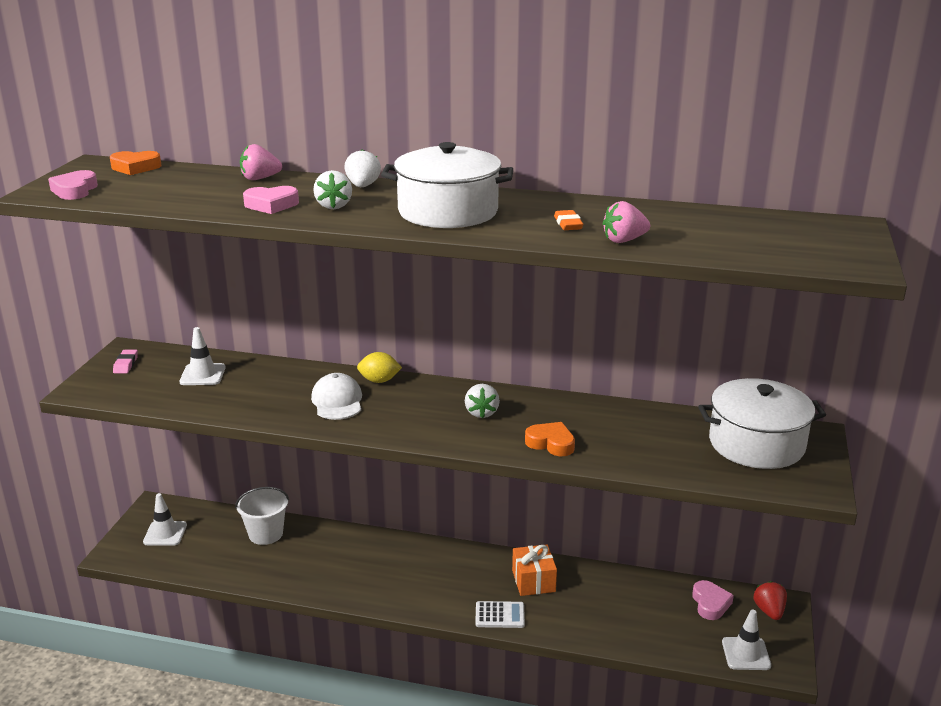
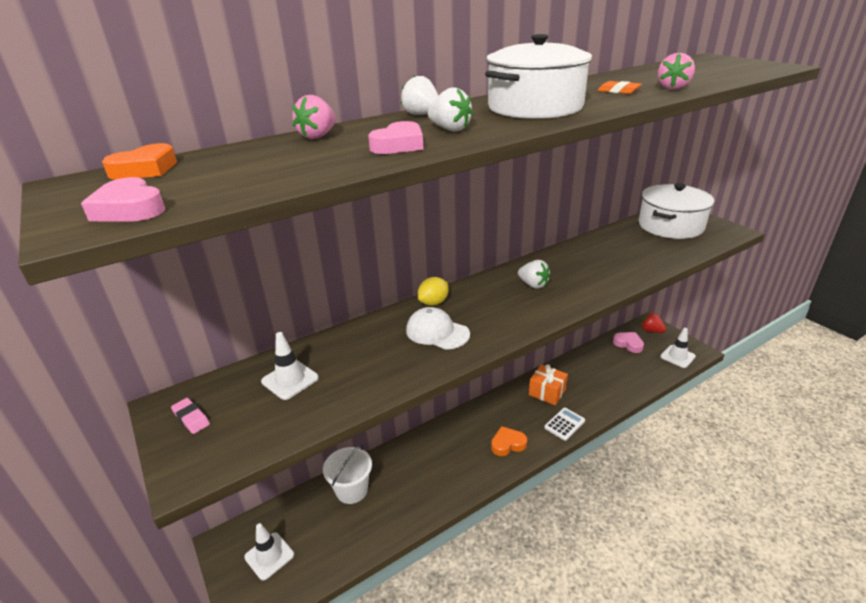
camera: 45 degrees left, 5 degrees up
orange heart [525,422,575,456] -> orange heart moved to [491,426,527,456]

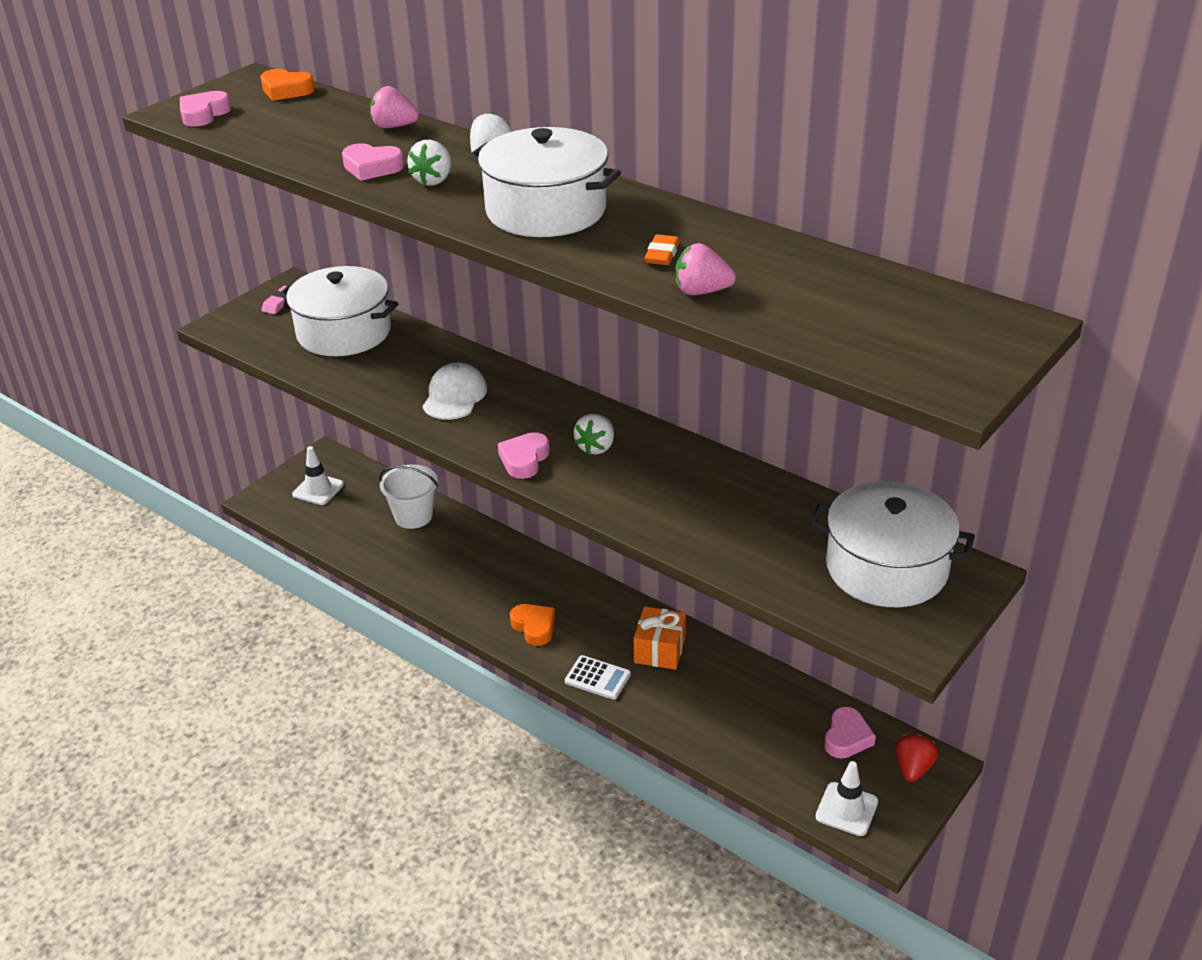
camera: 70 degrees right, 5 degrees up
white traffic cone [261,332,319,400] -> white pot [280,266,398,356]
yellow lemon [418,277,449,306] -> none
none -> pink heart [498,432,550,479]

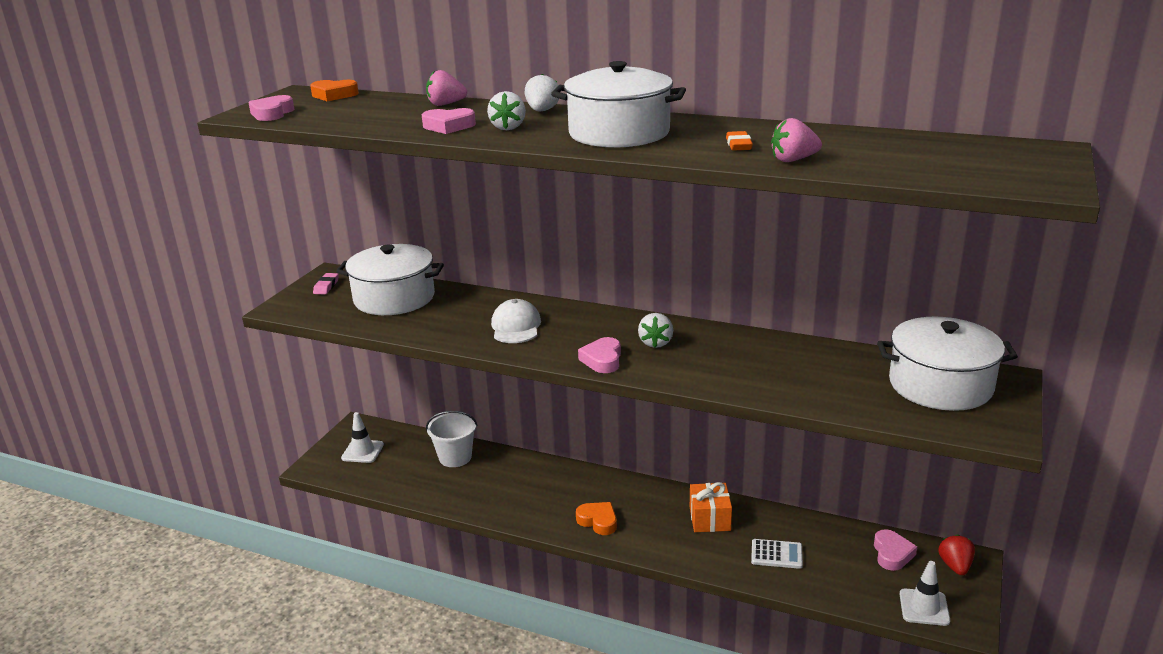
camera: 15 degrees left, 10 degrees down
white calculator [565,655,631,700] -> white calculator moved to [751,539,803,569]

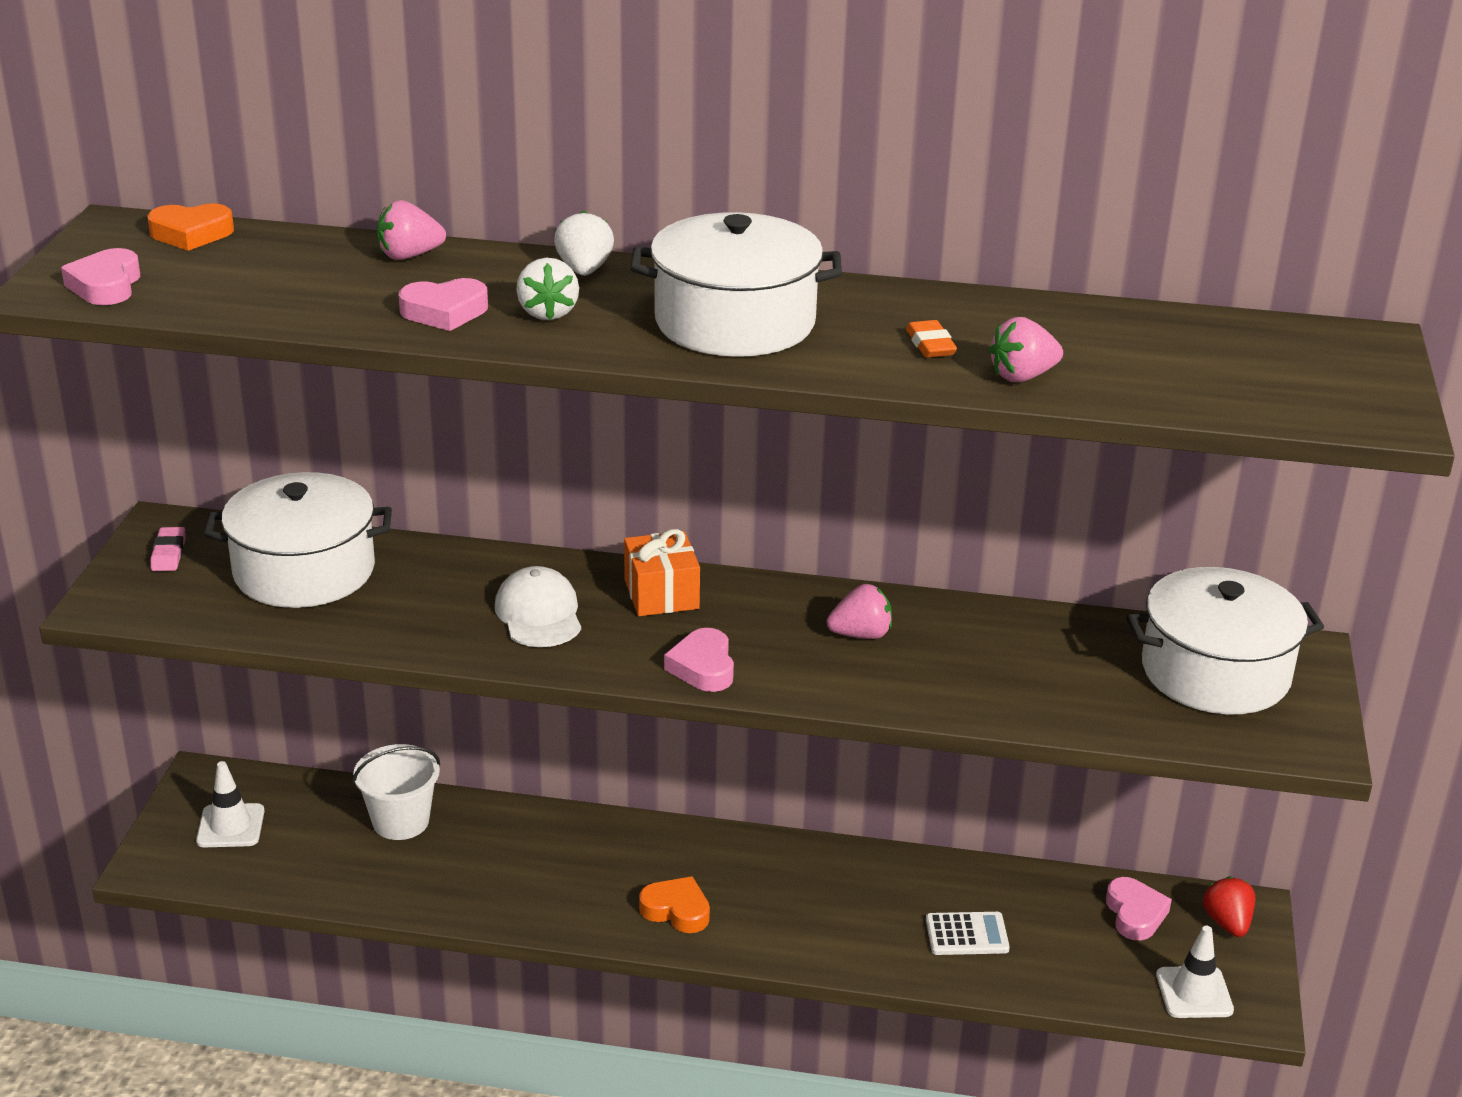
camera: 15 degrees left, 5 degrees up
white strawberry [638,313,673,348] -> none
orange gift [690,482,732,532] -> orange gift moved to [624,529,700,616]
none -> pink strawberry [827,584,892,639]

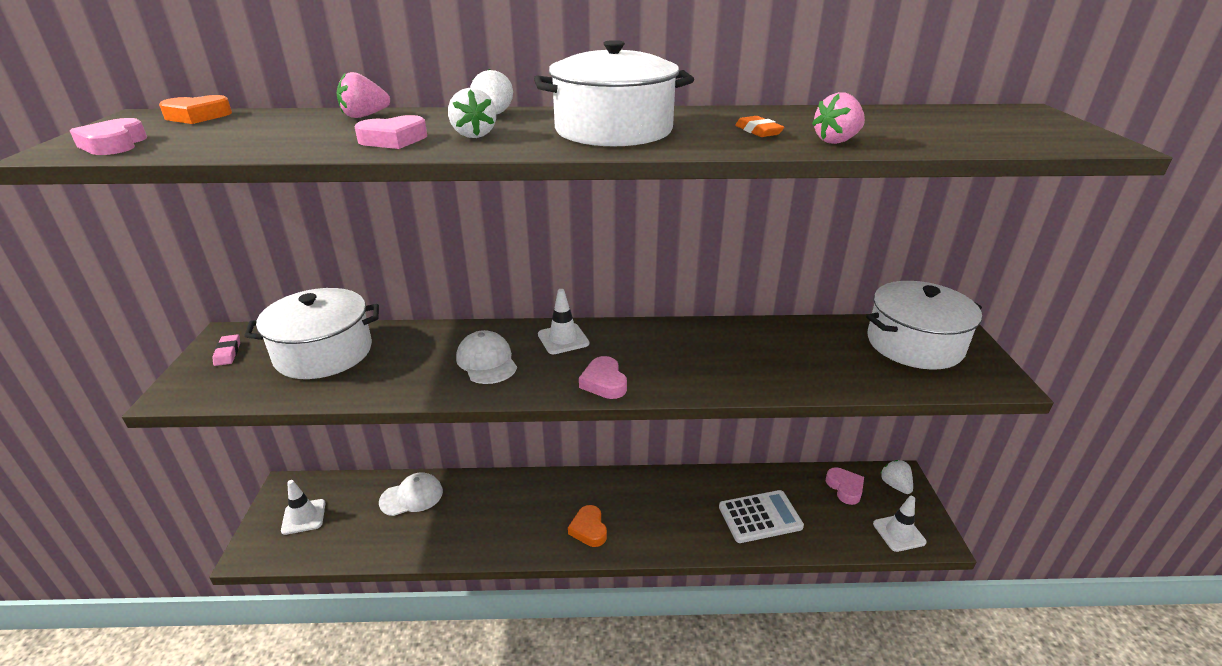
camera: 10 degrees left, 0 degrees up
white bucket [352,744,440,840] -> white cap [379,472,443,516]
orange gift [624,529,700,616] -> white traffic cone [538,289,589,354]
orange heart [639,876,710,933] -> orange heart turned 120 degrees counterclockwise [568,505,607,547]
pink strawberry [827,584,892,639] -> none
white calculator [926,912,1010,955] -> white calculator [719,490,804,543], size x1.57
red strawberry [1203,876,1255,937] -> white strawberry [880,460,913,494]

